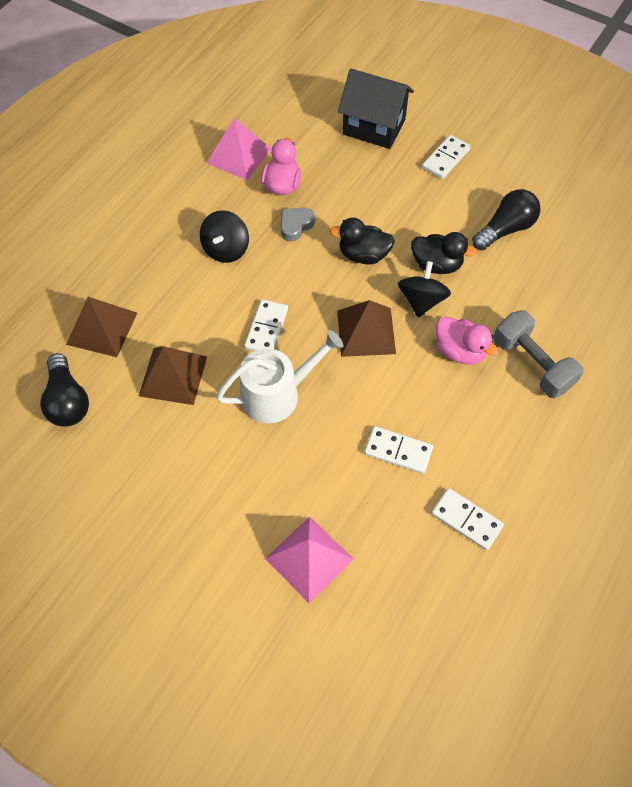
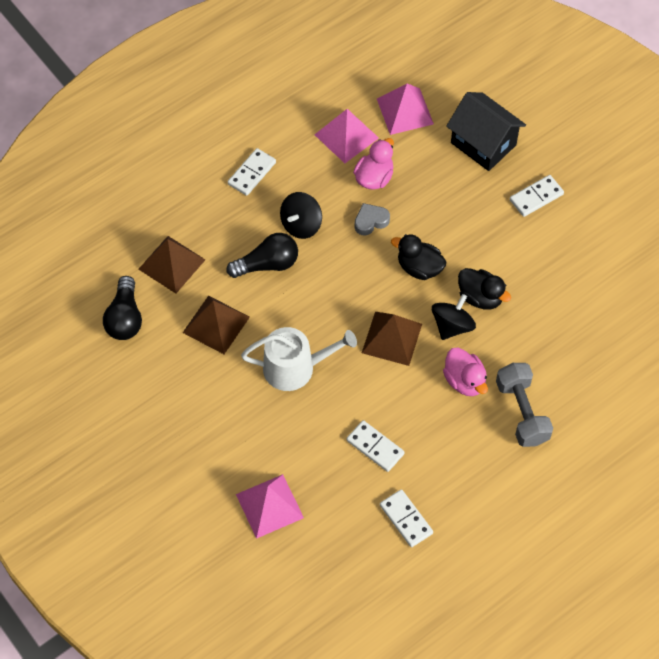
camera: 20 degrees right, 0 degrees up
white domino [244,299,288,351] -> white domino moved to [228,148,276,196]
black light bulb [472,189,540,250] -> black light bulb moved to [226,233,298,278]
none -> pink pyramid [377,83,434,135]

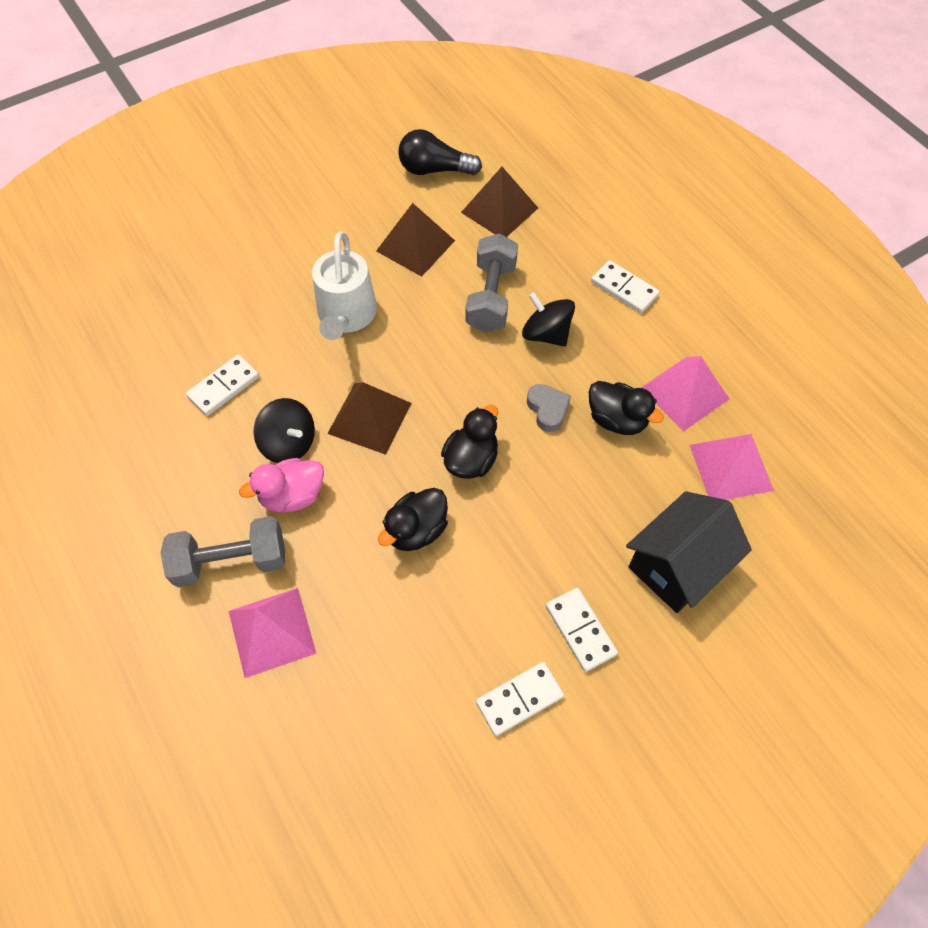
camera: 95 degrees right, 0 degrees up
black light bulb [226,233,298,278] -> grey dumbbell [466,233,518,332]
pink pyramid [236,474,304,539] -> pink pyramid moved to [229,588,317,678]
pink duck [353,138,394,190] -> black duck [589,381,664,435]
white domino [380,489,433,547] -> white domino moved to [476,662,564,736]
black spinning top [432,294,476,340] -> black spinning top moved to [254,398,315,463]

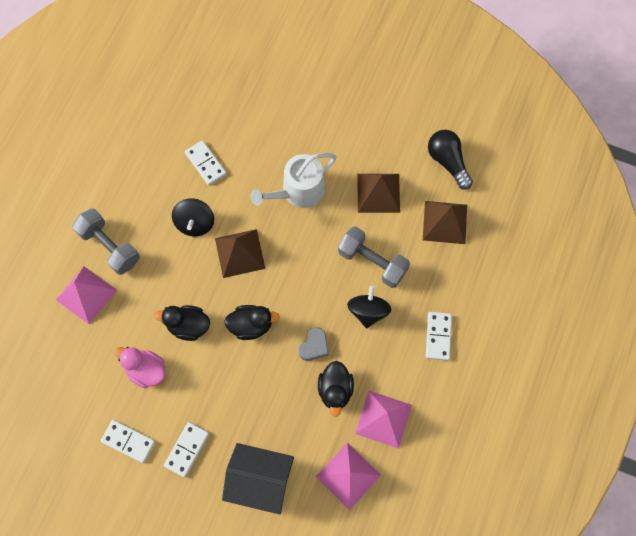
camera: 55 degrees right, 10 degrees up
white domino [186,355,259,416] -> white domino turned 45 degrees clockwise [185,140,227,186]
pink duck [239,458,324,513] -> pink duck moved to [114,347,166,389]
grey dumbbell [466,233,518,332] -> grey dumbbell turned 60 degrees clockwise [338,226,410,288]

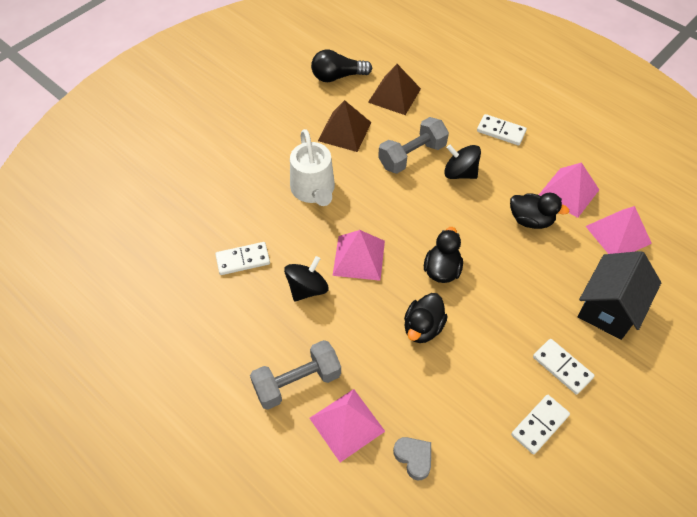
camera: 70 degrees left, 15 degrees down
pink duck [114,347,166,389] -> none
black spinning top [172,198,214,237] -> black spinning top turned 75 degrees counterclockwise [284,256,329,302]
brown pyramid [215,229,266,278] -> pink pyramid [332,230,385,281]
grey heart [298,327,329,361] -> grey heart moved to [393,437,431,481]

